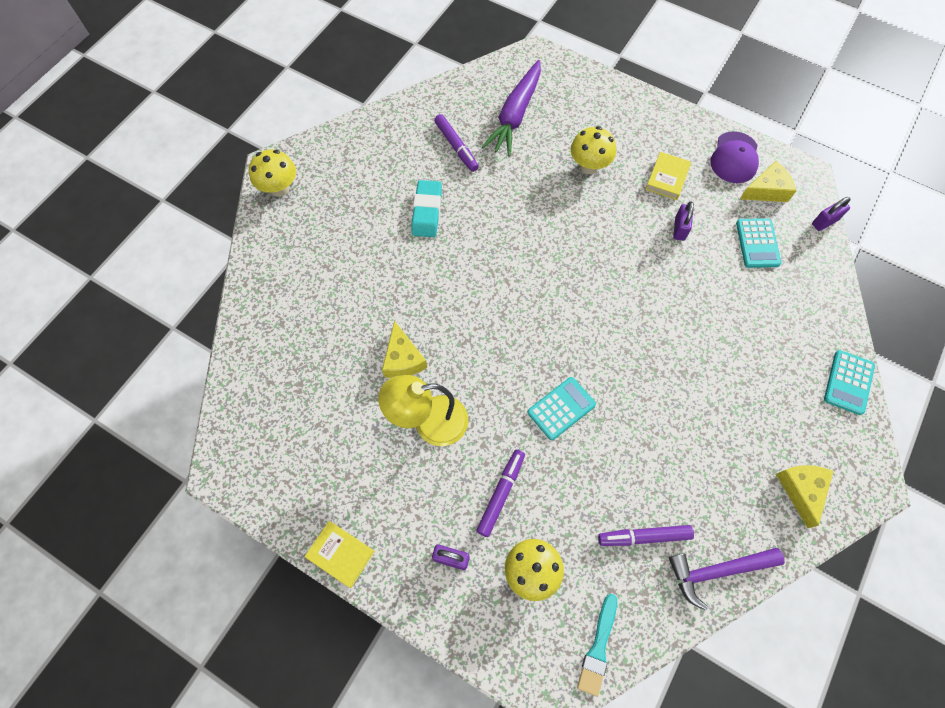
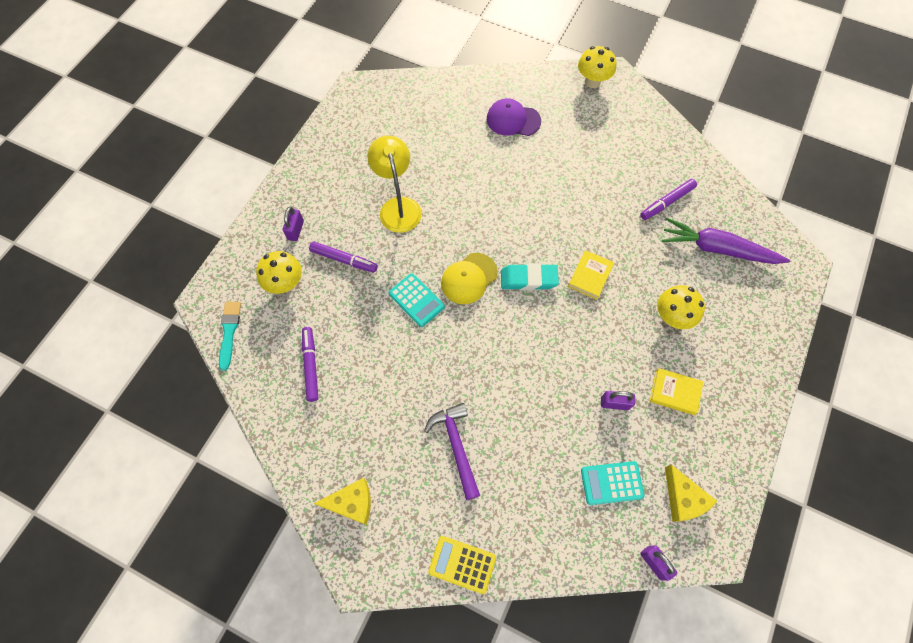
camera: 85 degrees right, 0 degrees up
yellow book [305,521,375,588] -> yellow book moved to [568,250,614,300]
yellow cheese [382,321,427,378] -> none
turquoise eraser [412,180,442,237] -> turquoise eraser moved to [501,263,559,290]
turquoise brush [577,594,617,697] -> turquoise brush turned 75 degrees clockwise [219,302,241,371]
purple hammer [669,548,785,610] -> purple hammer moved to [424,403,480,500]
purple cap [711,131,759,183] -> purple cap moved to [487,98,541,136]
turquoise calculator [824,350,875,415] -> yellow calculator [428,536,496,594]
none -> yellow cap [441,253,498,304]

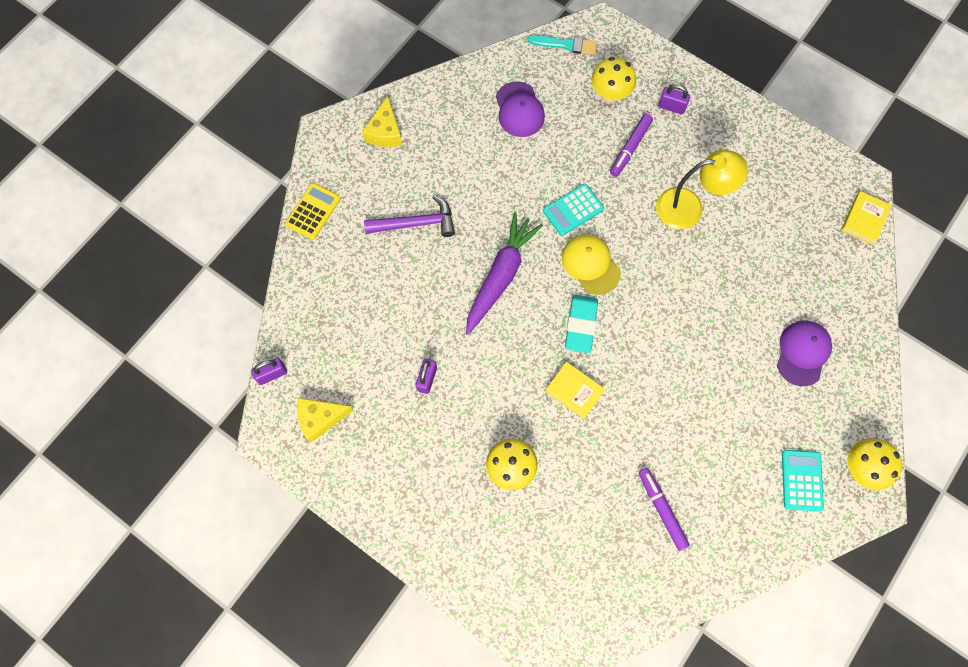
camera: 100 degrees right, 5 degrees up
purple marker [302,327,319,402] -> purple cap [496,81,545,137]
turquoise calculator [581,461,645,505] -> turquoise calculator moved to [782,450,824,512]
yellow book [650,368,703,415] -> yellow book moved to [841,191,892,245]
purple carrot [662,218,790,264] -> purple carrot moved to [466,212,543,335]

